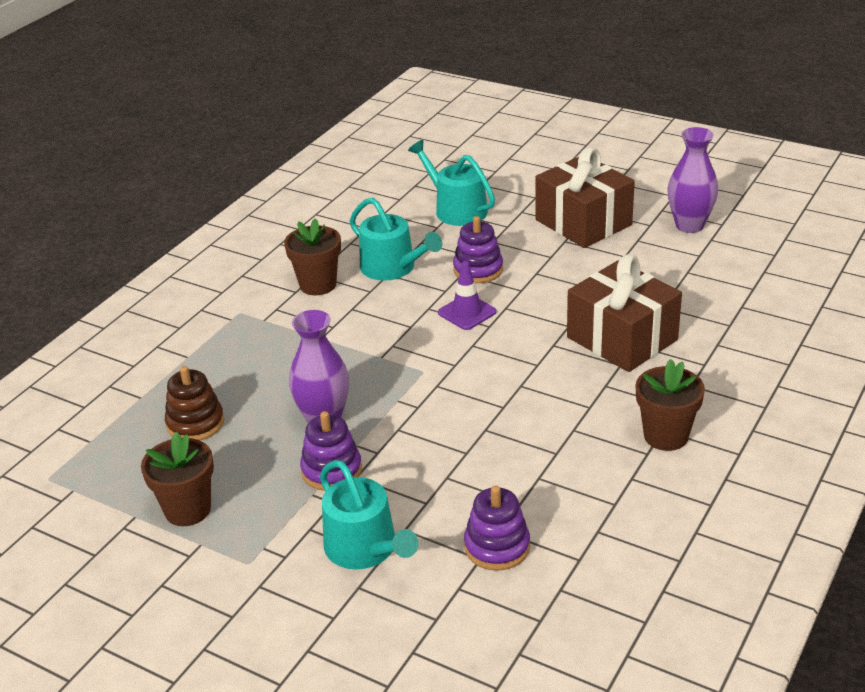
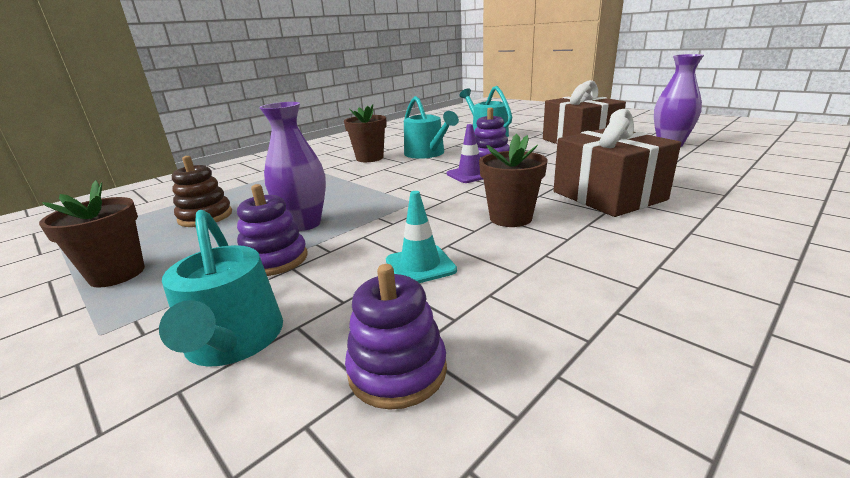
camera: 15 degrees right, 10 degrees down
brown flower pot [636,359,705,451] -> brown flower pot moved to [479,134,548,227]
none -> turquoise traffic cone [386,191,457,283]

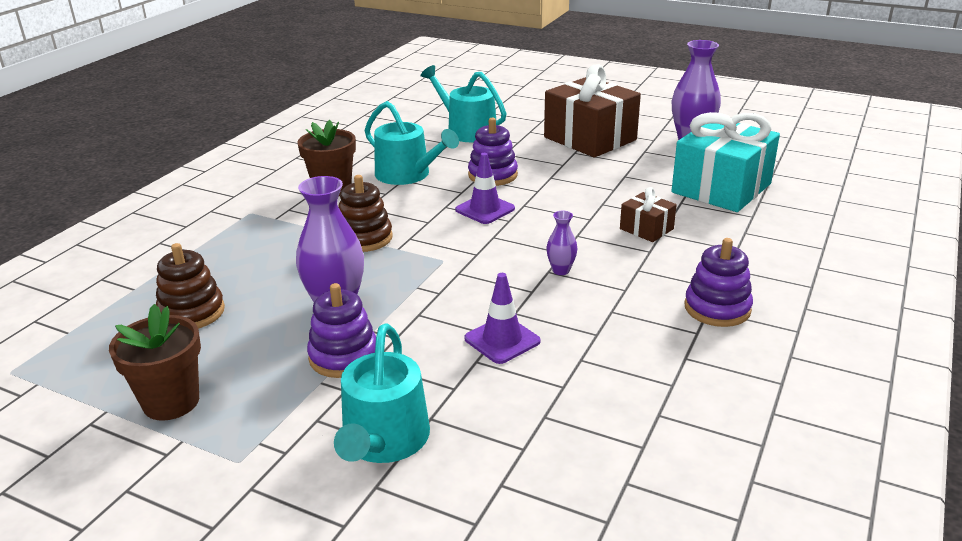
camera: 20 degrees left, 5 degrees up
turquoise watering can [159,210,283,367] -> turquoise watering can turned 45 degrees clockwise [334,323,430,463]
purple stacking toy [345,264,447,410] -> purple stacking toy moved to [684,238,753,327]
turquoise traffic cone [386,191,457,283] -> purple traffic cone [464,273,540,364]
brown flower pot [479,134,548,227] -> purple vase [546,211,577,275]
brown gift [553,109,681,217] -> brown gift [620,187,677,242], size x0.47
none -> brown stacking toy [338,175,393,252]
none -> turquoise gift [671,112,780,212]

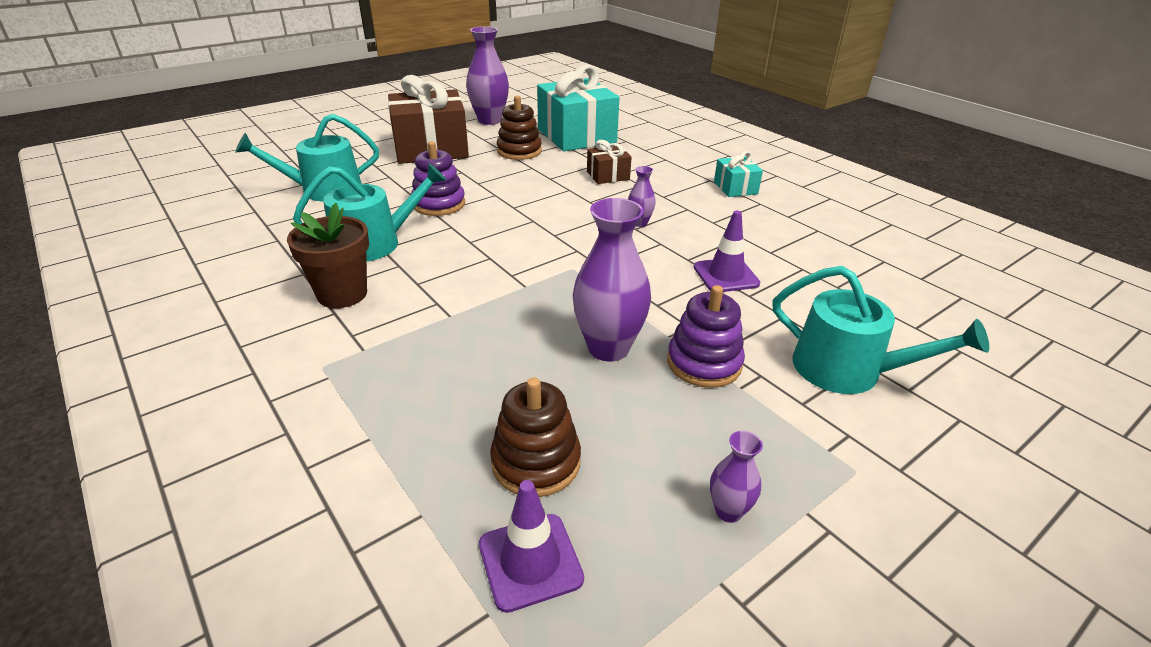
camera: 65 degrees left, 5 degrees up
brown flower pot [109,304,201,421] -> purple vase [710,431,763,523]
brown stacking toy [338,175,393,252] -> brown stacking toy moved to [497,96,542,160]
purple traffic cone [455,153,515,224] -> purple traffic cone moved to [479,480,584,613]
purple stacking toy [684,238,753,327] -> turquoise gift [714,151,763,197]

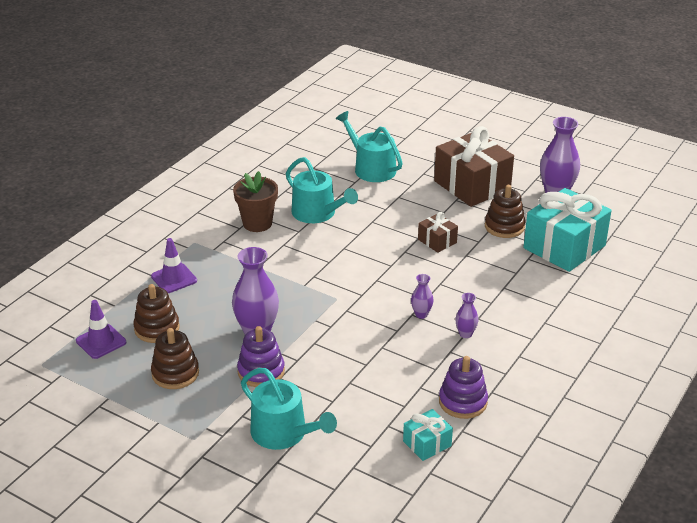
camera: 70 degrees right, 0 degrees up
purple stacking toy [411,141,465,216] -> purple stacking toy moved to [439,356,488,419]
brown gift [587,140,631,184] -> brown gift moved to [418,212,458,253]
purple traffic cone [694,211,760,292] -> purple traffic cone moved to [151,238,197,293]
purple vase [710,431,763,523] -> purple vase moved to [455,293,479,338]
turquoise gift [714,151,763,197] -> turquoise gift moved to [403,409,453,461]
turquoise watering can [773,266,989,394] -> turquoise watering can turned 60 degrees counterclockwise [241,368,337,450]
none -> brown stacking toy [151,328,199,389]

